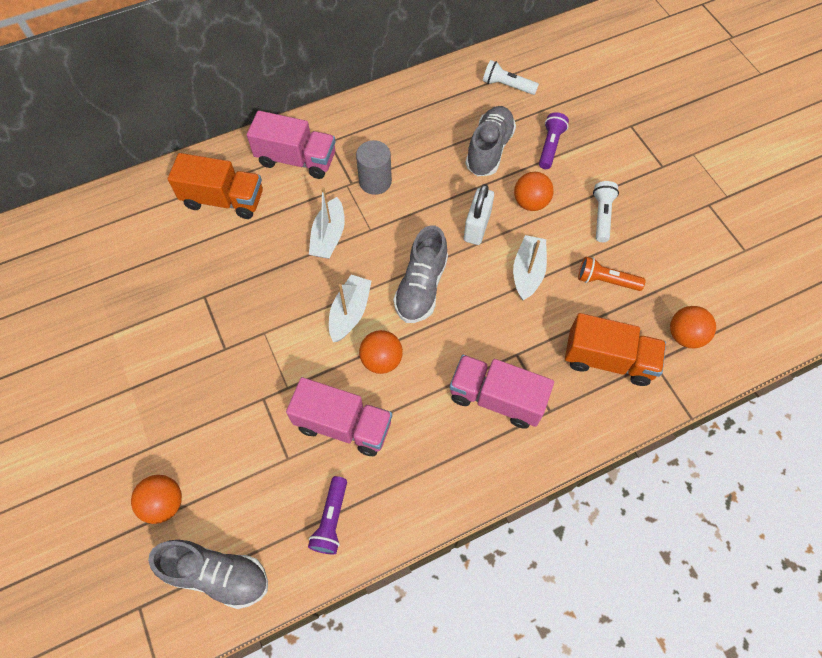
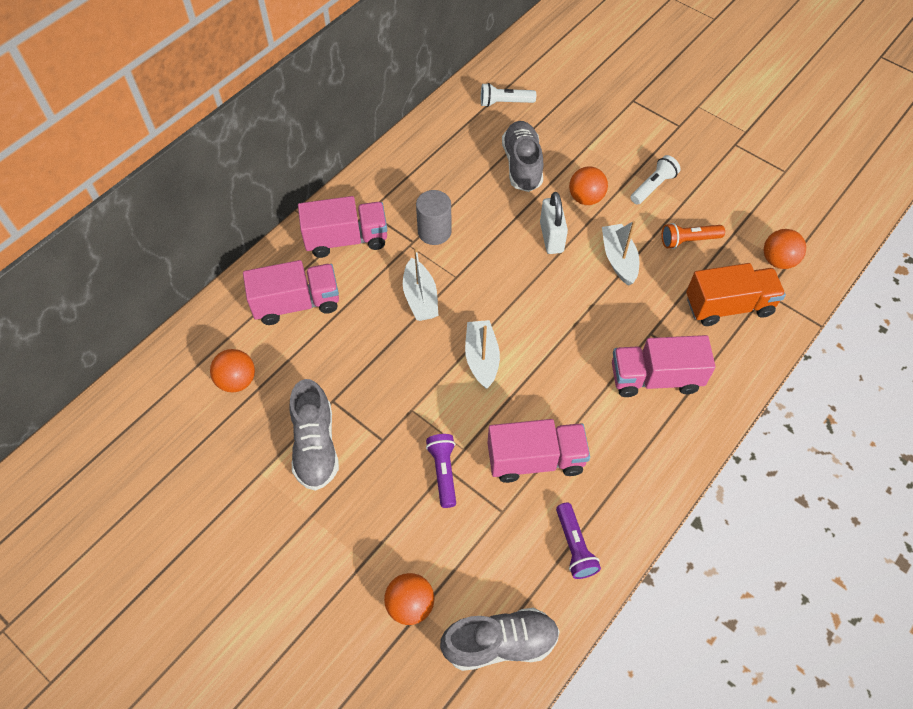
camera: 25 degrees left, 5 degrees down
orange truck [168,153,263,219] -> pink truck [243,260,339,325]
orange ball [359,330,403,374] -> orange ball moved to [210,349,255,392]
grey shoe [393,225,448,323] -> grey shoe moved to [289,379,339,491]
purple flashlight [539,112,569,169] -> purple flashlight moved to [426,434,456,508]
white flashlight [593,181,619,242] -> white flashlight turned 60 degrees clockwise [630,155,681,205]

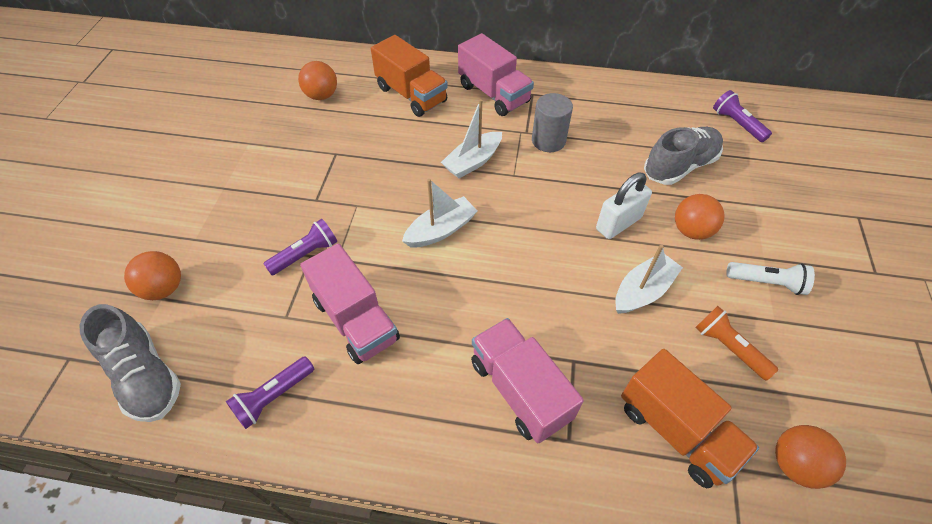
camera: 60 degrees right, 5 degrees down
pink truck [243,260,339,325] -> orange truck [371,35,448,117]
grey shoe [289,379,339,491] -> none
white flashlight [481,83,536,107] -> purple flashlight [713,90,772,142]

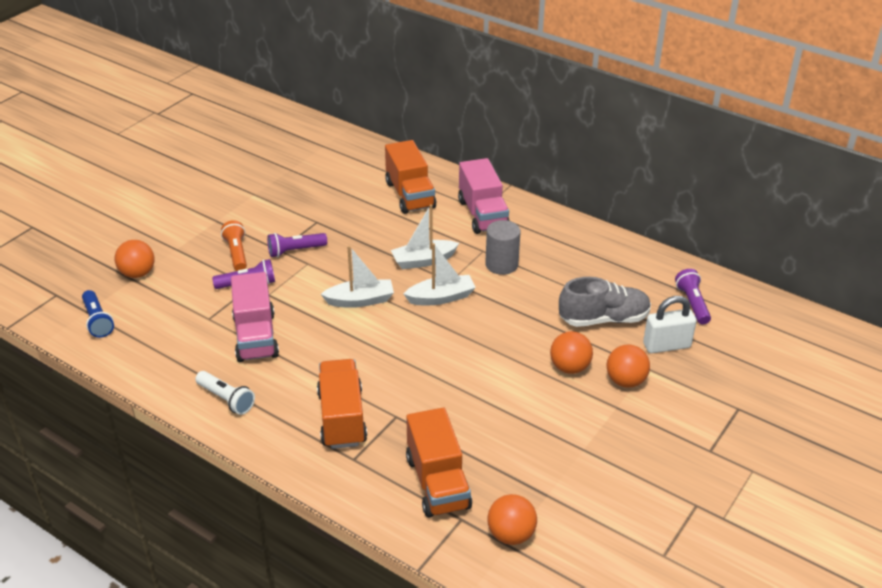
camera: 25 degrees right, 15 degrees down
grey shoe [80,304,181,422] -> blue flashlight [82,290,114,338]
purple flashlight [226,356,314,429] -> purple flashlight moved to [267,233,327,257]
orange ball [298,61,337,100] -> orange ball moved to [607,345,650,387]
pink truck [471,318,584,443] -> orange truck [317,359,367,449]
white padlock [596,173,652,239] -> white padlock moved to [643,296,697,353]
white boat [615,244,683,314] -> white boat moved to [404,243,476,305]
orange flashlight [695,306,778,381] -> orange flashlight moved to [221,220,247,271]
white flashlight [726,262,815,295] -> white flashlight moved to [195,371,255,415]

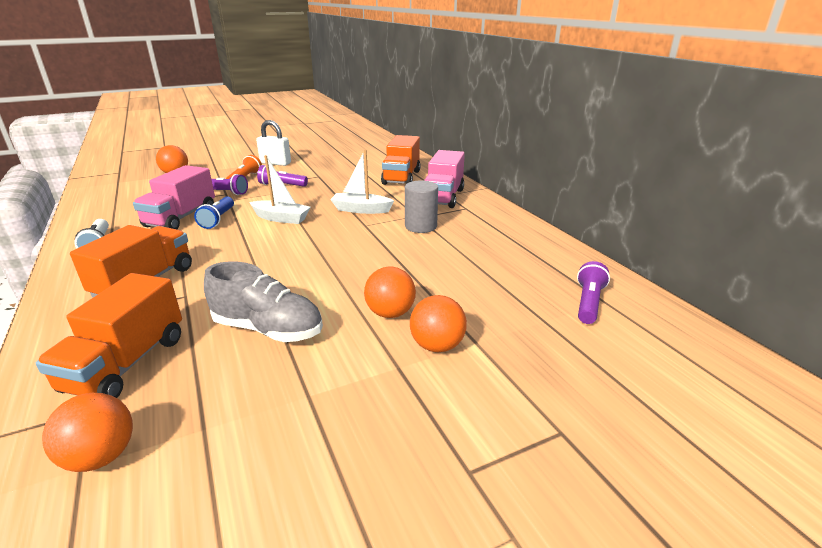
camera: 30 degrees right, 10 degrees down
blue flashlight [82,290,114,338] -> blue flashlight moved to [194,197,234,229]
white boat [404,243,476,305] -> none
grey shoe [559,277,651,327] -> grey shoe moved to [204,262,323,342]
white padlock [643,296,697,353] -> white padlock moved to [256,120,291,166]

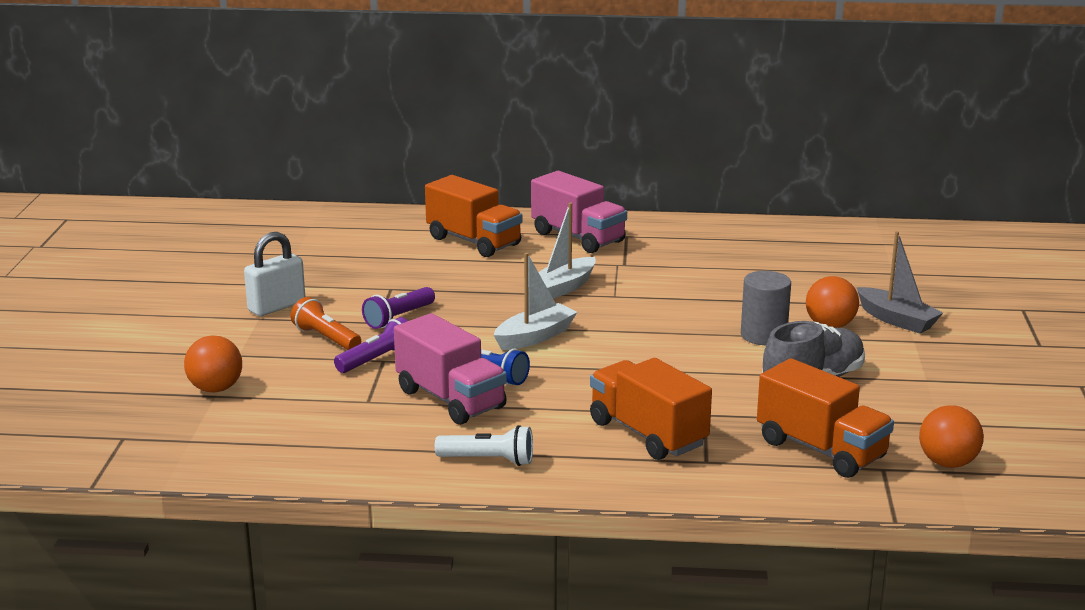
camera: 60 degrees left, 5 degrees down
grey cylinder [405,180,438,233] -> grey cylinder moved to [741,271,791,345]
orange ball [410,295,467,352] -> grey boat [857,231,943,334]
purple flashlight [577,261,610,324] -> none

